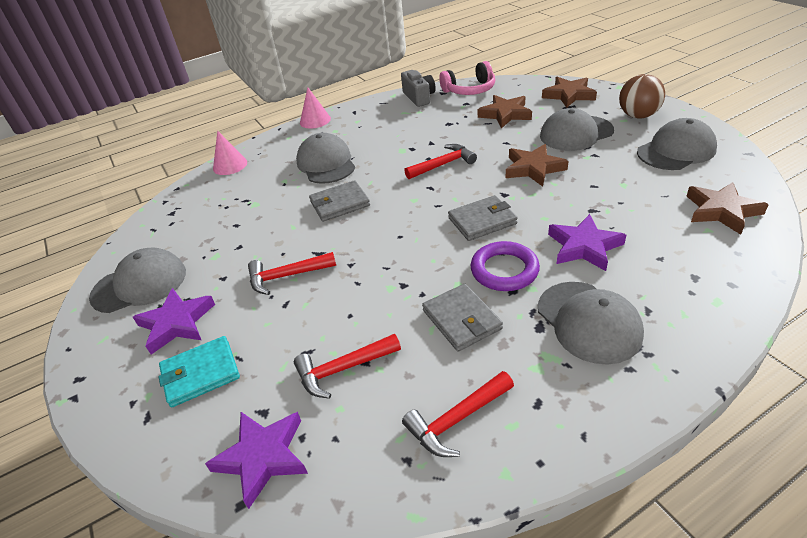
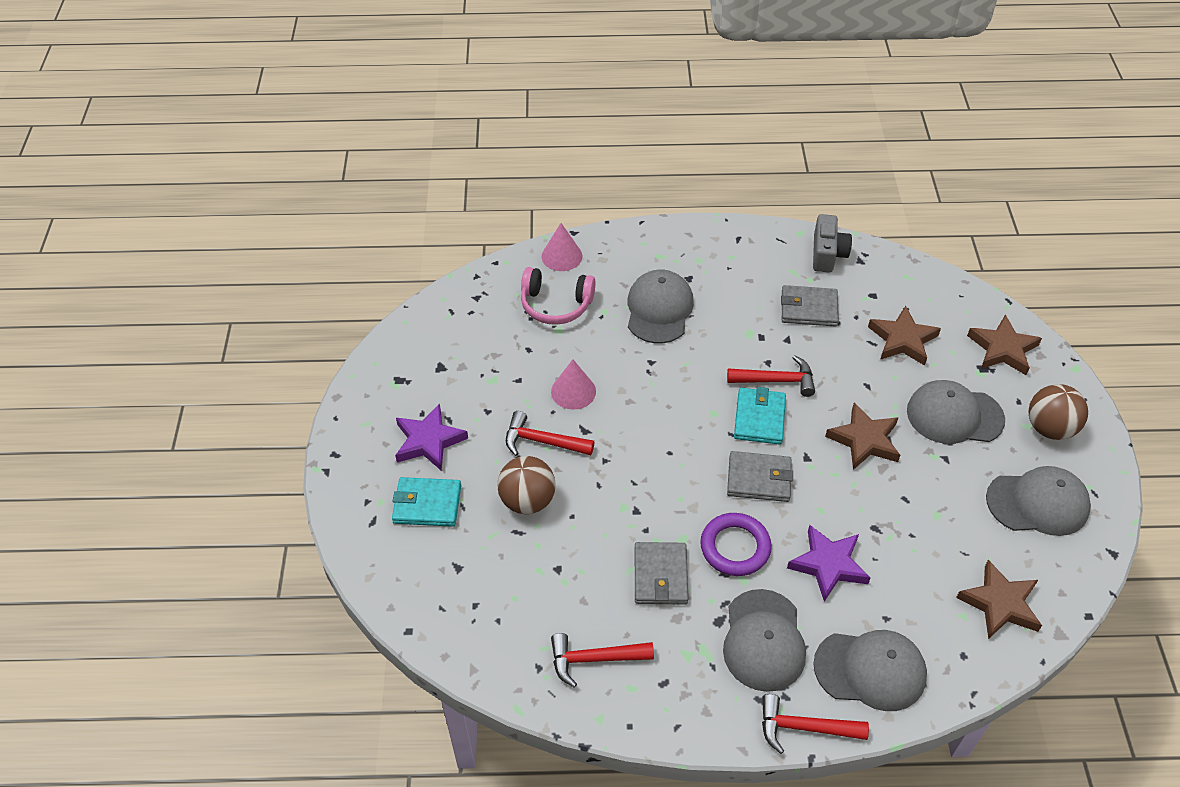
camera: 25 degrees right, 10 degrees up
grey cap [89,247,186,313] -> grey cap moved to [813,630,927,711]
purple star [205,412,308,509] -> none
red hammer [294,334,401,399] -> red hammer moved to [762,694,869,754]
pink cone [300,87,331,129] -> pink cone moved to [551,359,596,410]
grey wallet [309,180,370,222] -> grey wallet moved to [781,285,839,327]
pink headphones [439,61,495,95] -> pink headphones moved to [521,267,595,325]
none -> brown ball [497,456,556,514]
none -> turquoise wallet [734,387,786,445]

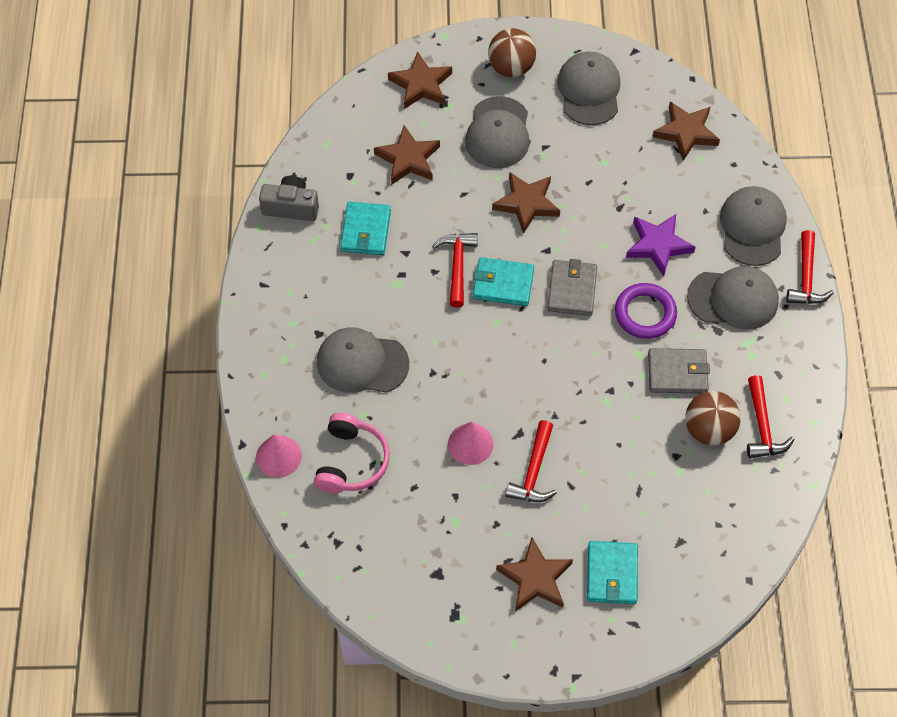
camera: 90 degrees left, 10 degrees up
purple star [395,403,468,471] -> brown star [496,537,573,612]
brown ball [497,456,556,514] -> brown ball moved to [686,391,741,445]
grey wallet [781,285,839,327] -> turquoise wallet [340,202,391,255]

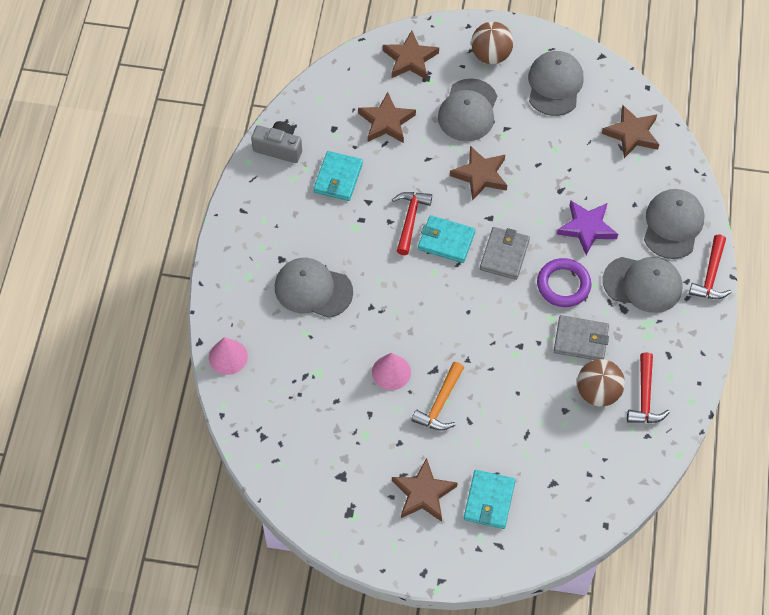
camera: 10 degrees right, 0 degrees up
pink headphones [314,413,390,493] -> none
red hammer [505,420,557,502] -> orange hammer [411,362,464,430]

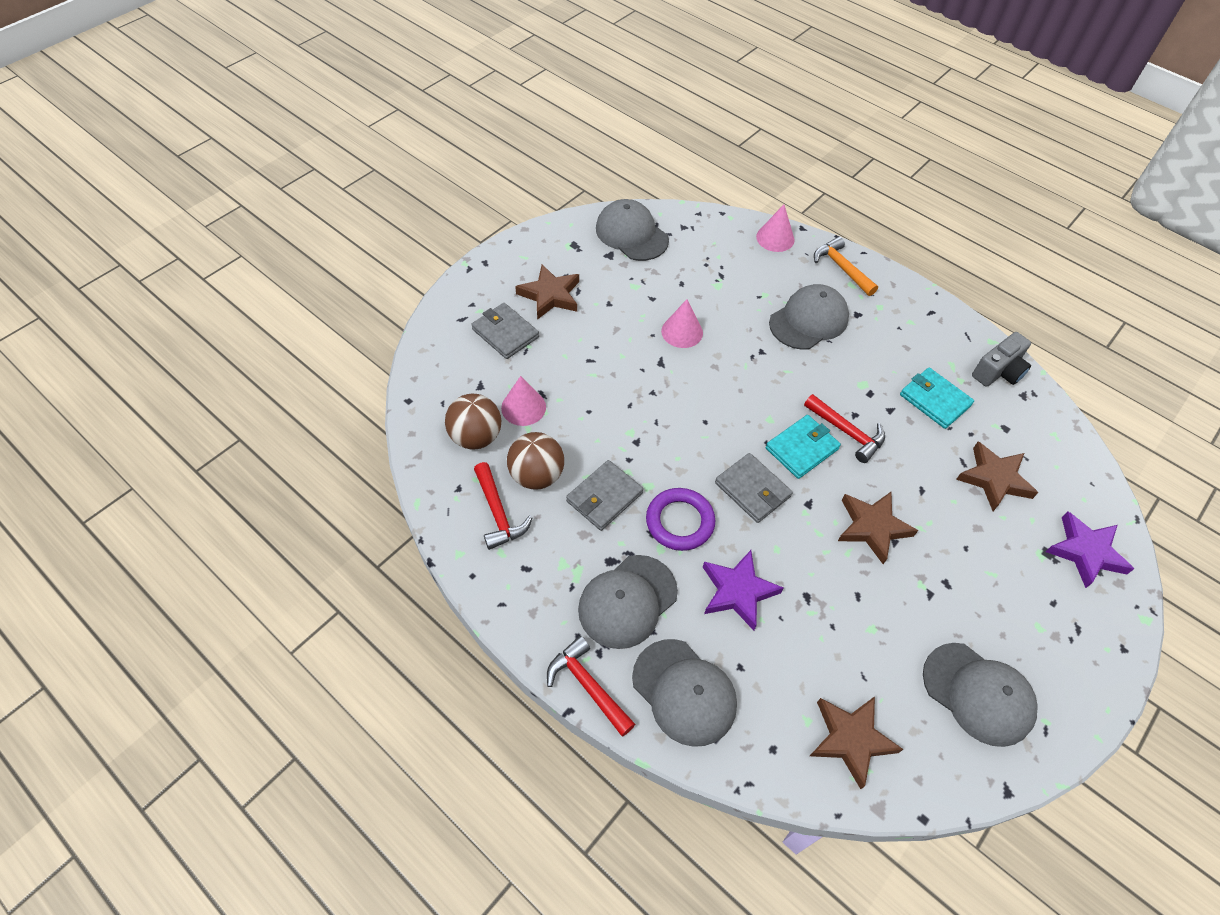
camera: 120 degrees right, 5 degrees down
brown star [383,31,439,80] -> purple star [1046,512,1134,588]
orange hammer [411,362,464,430] -> orange hammer moved to [814,237,878,296]
grey cap [438,78,497,141] -> grey cap moved to [596,199,669,261]
turquoise wallet [464,470,516,529] -> grey wallet [471,303,539,359]
brown ball [471,22,513,64] -> brown ball moved to [445,394,501,450]
red hammer [627,352,670,423] -> red hammer turned 150 degrees counterclockwise [474,462,533,550]
none -> pink cone [501,376,546,426]

